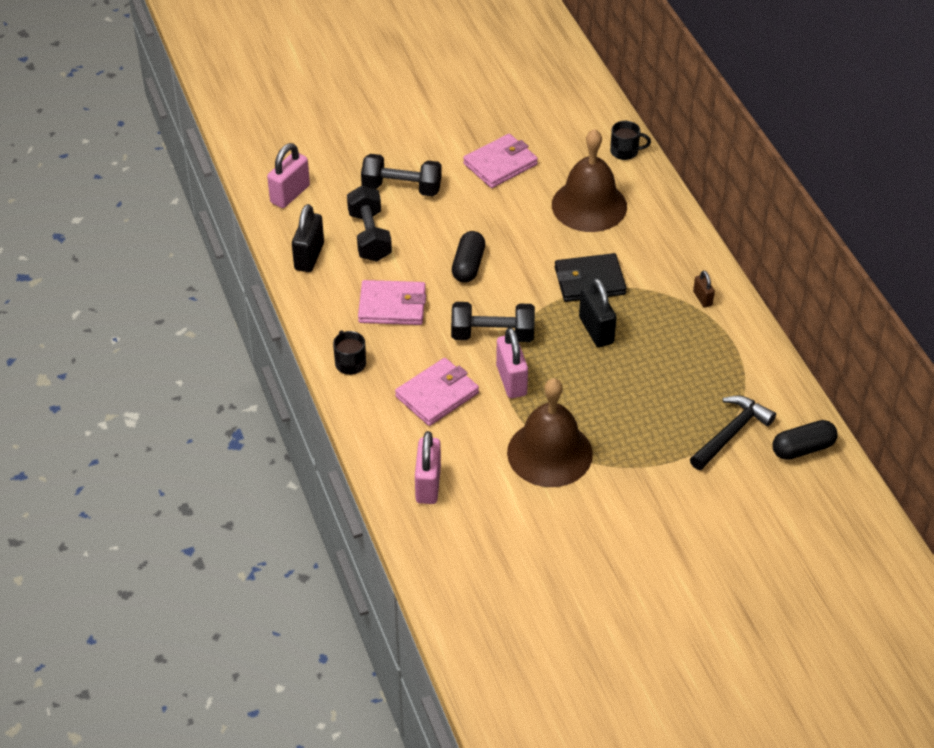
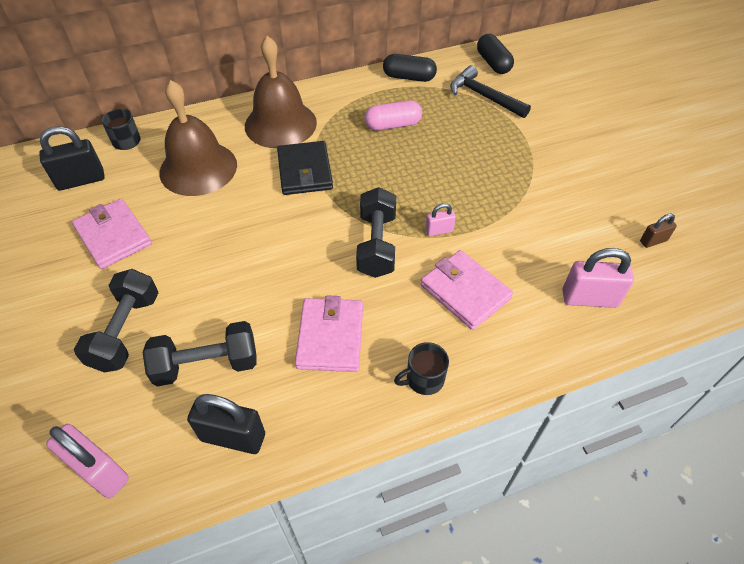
camera: 90 degrees left, 5 degrees up
black capsule [452,231,485,283] -> black capsule moved to [383,54,437,82]
pink padlock [496,327,528,398] -> pink padlock [425,203,456,236], size x0.54
brown bell [507,378,593,487] -> brown bell moved to [245,36,317,148]
black padlock [579,278,617,347] -> black padlock moved to [39,126,105,191]
brown padlock [693,271,715,308] -> brown padlock moved to [640,213,677,248]
none -> pink capsule [365,100,422,131]

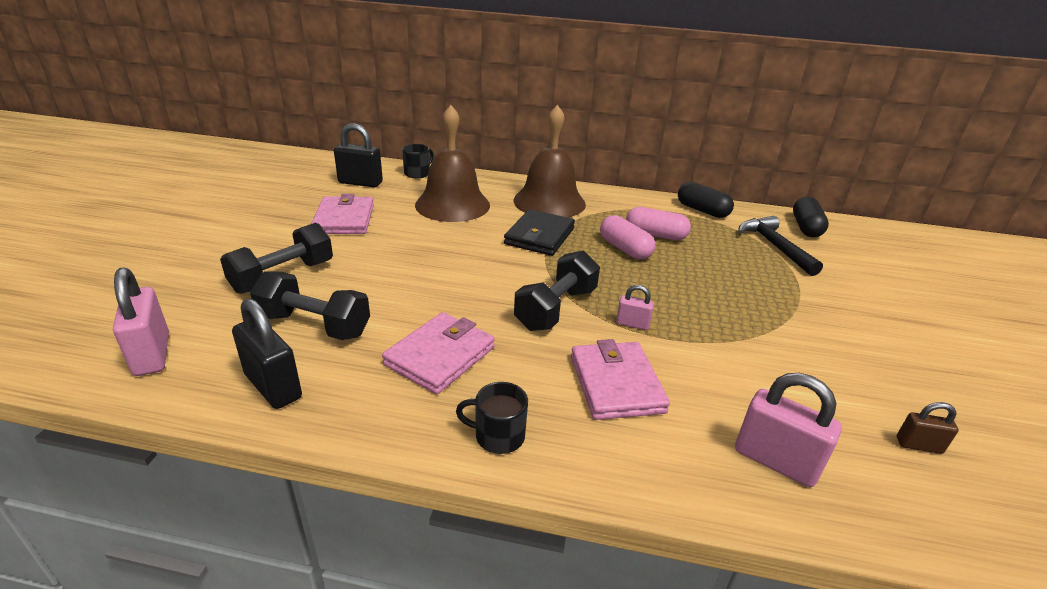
camera: 30 degrees right, 20 degrees down
none -> pink capsule [600,215,655,260]

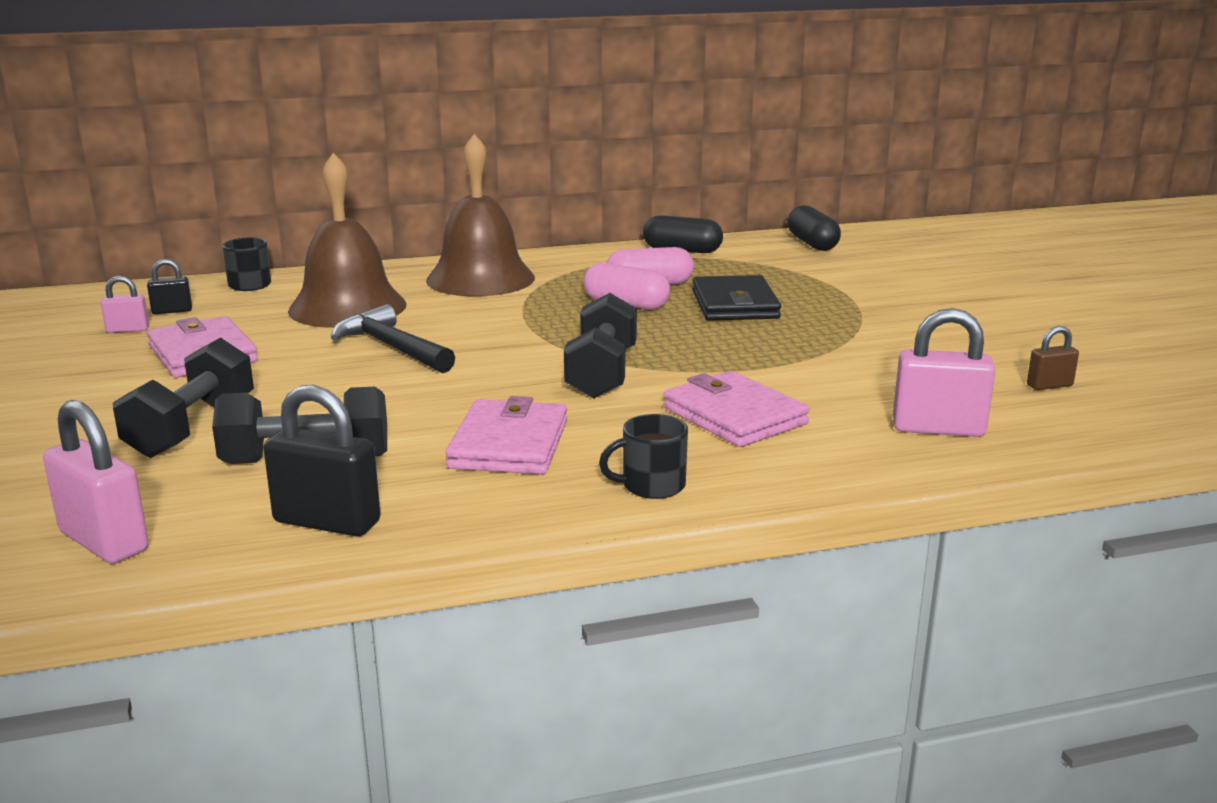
camera: 25 degrees left, 10 degrees down
black padlock [334,123,383,187] -> black padlock [147,259,192,314], size x0.54
black wallet [504,209,575,256] -> black wallet moved to [692,275,781,321]
pink padlock [616,285,654,330] -> pink padlock moved to [101,276,149,333]
black hammer [738,216,823,276] -> black hammer moved to [331,304,455,373]

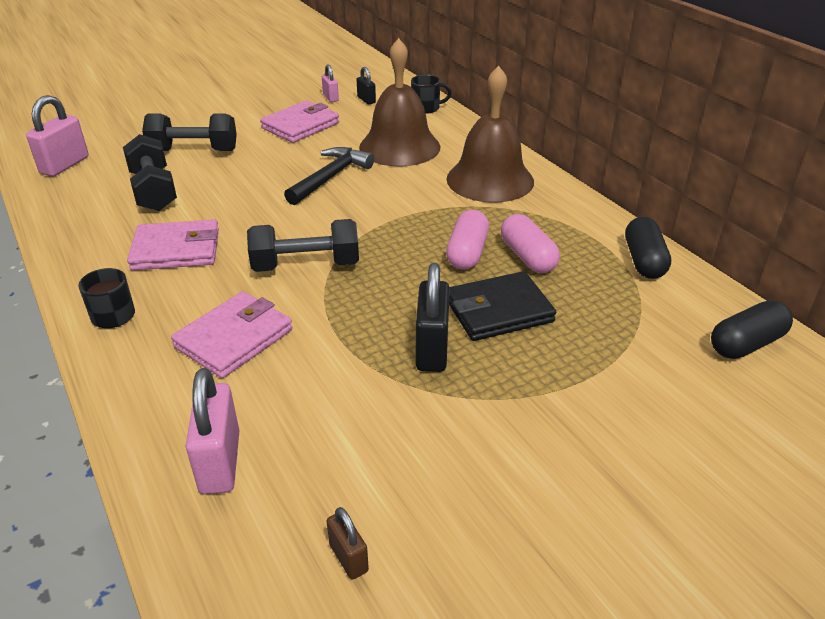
camera: 75 degrees right, 15 degrees up
black padlock [263,385,380,536] -> black padlock moved to [416,263,450,372]

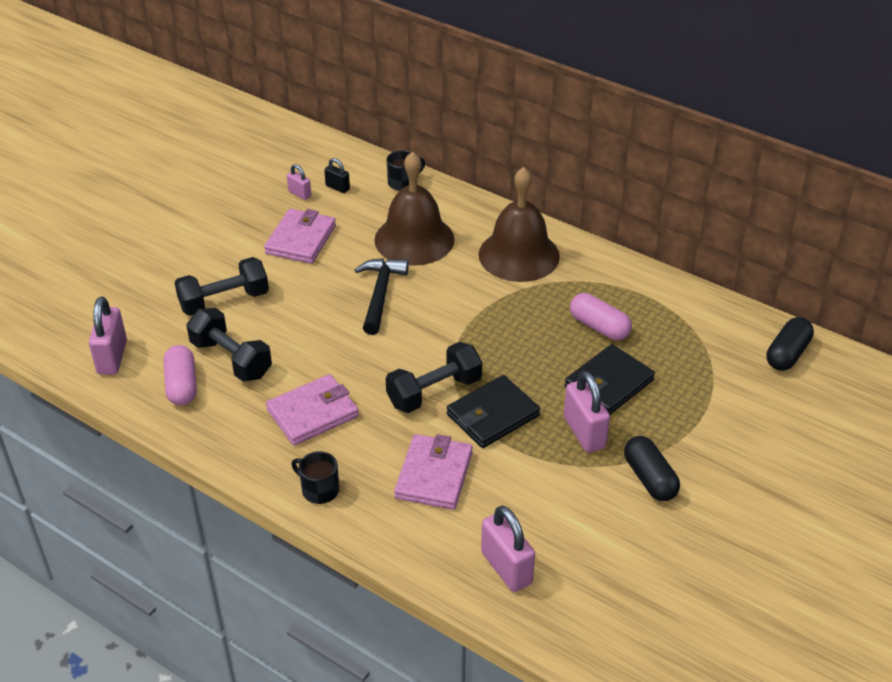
camera: 25 degrees left, 5 degrees up
brown padlock [327,507,369,580] -> none
black padlock [416,263,450,372] -> pink padlock [564,371,610,453]
pink capsule [446,210,489,270] -> pink capsule moved to [164,345,197,405]
black capsule [625,217,671,279] -> black capsule moved to [624,436,680,501]
none -> black wallet [447,375,540,448]

